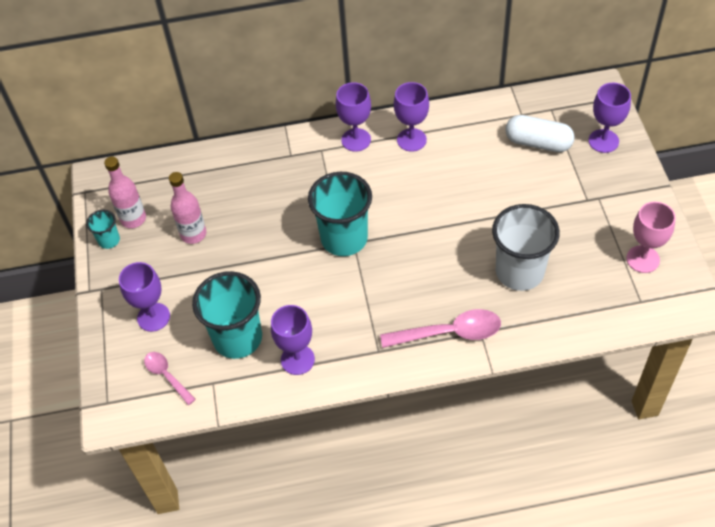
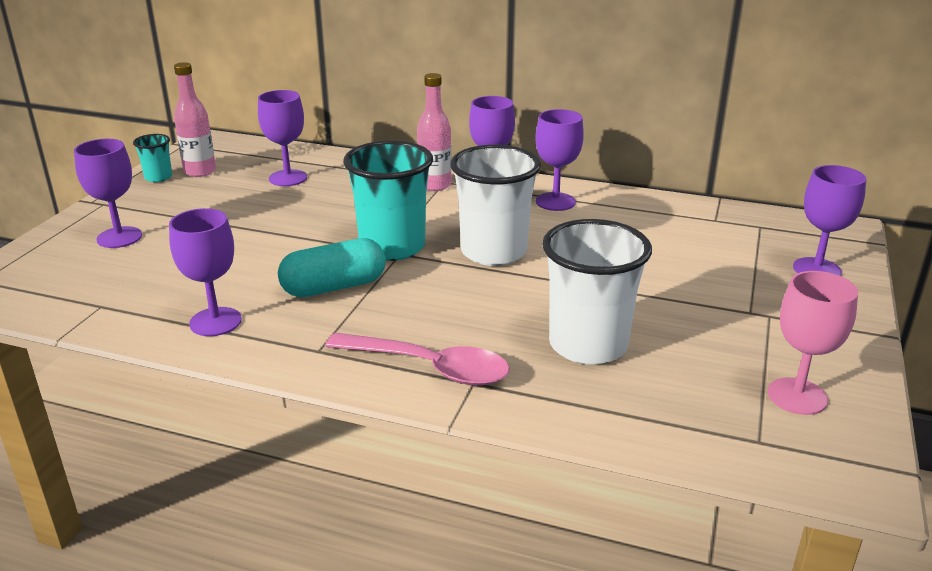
camera: 25 degrees right, 25 degrees down
pink spoon [144,352,196,405] -> none
pink bottle [169,172,207,244] -> pink bottle moved to [417,73,452,191]
turquoise cup [192,271,262,359] -> none
white capsule [505,115,575,152] -> none
none -> purple goblet [258,90,307,186]
none -> turquoise capsule [278,238,386,297]
none -> white cup [450,145,541,266]

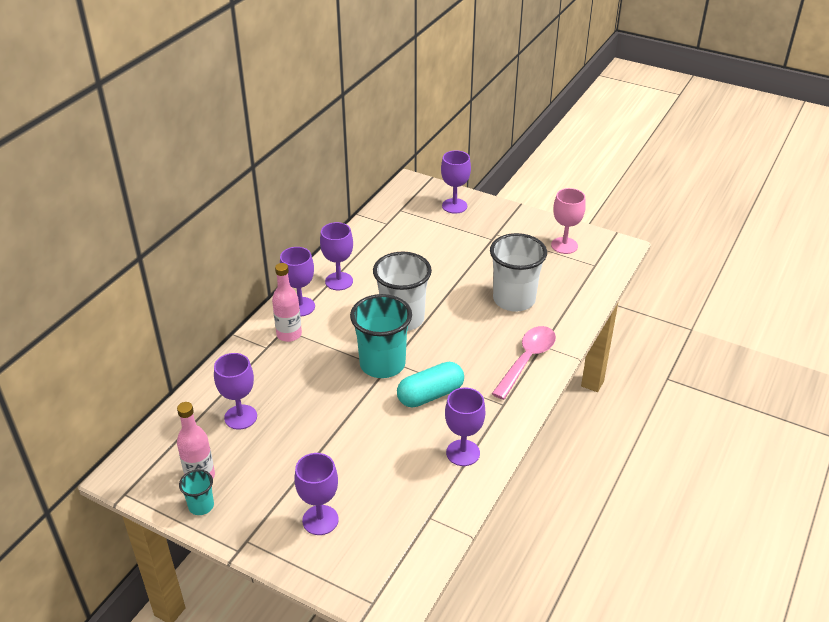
camera: 80 degrees left, 10 degrees up
turquoise capsule [278,238,386,297] -> turquoise capsule turned 75 degrees clockwise [397,362,464,407]

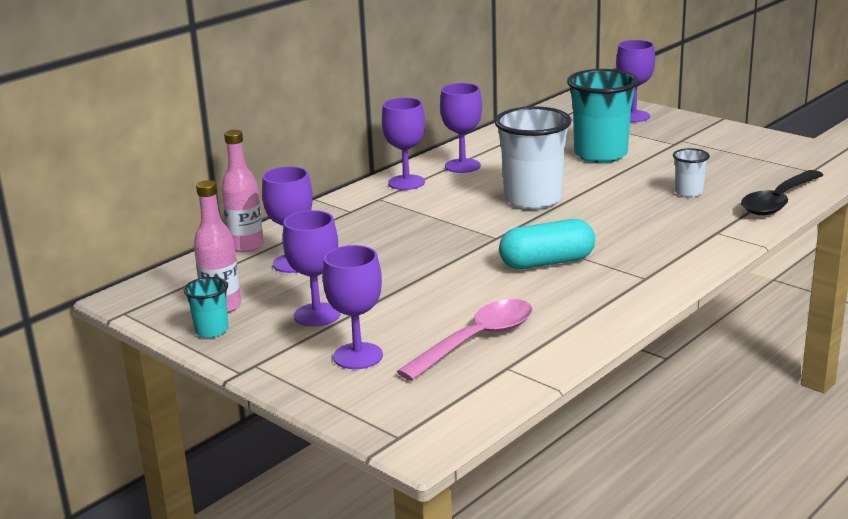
camera: 15 degrees right, 15 degrees down
pink bottle [272,263,302,342] -> pink bottle moved to [222,130,264,252]
turquoise cup [350,294,412,378] -> turquoise cup moved to [567,69,638,163]
purple goblet [445,387,485,466] -> purple goblet moved to [283,210,341,327]
white cup [490,233,547,312] -> white cup [673,148,710,197], size x0.48
pink spoon [492,326,556,400] -> pink spoon moved to [397,299,533,381]
pink goblet [551,188,586,254] -> none
none -> black spoon [741,170,823,215]

